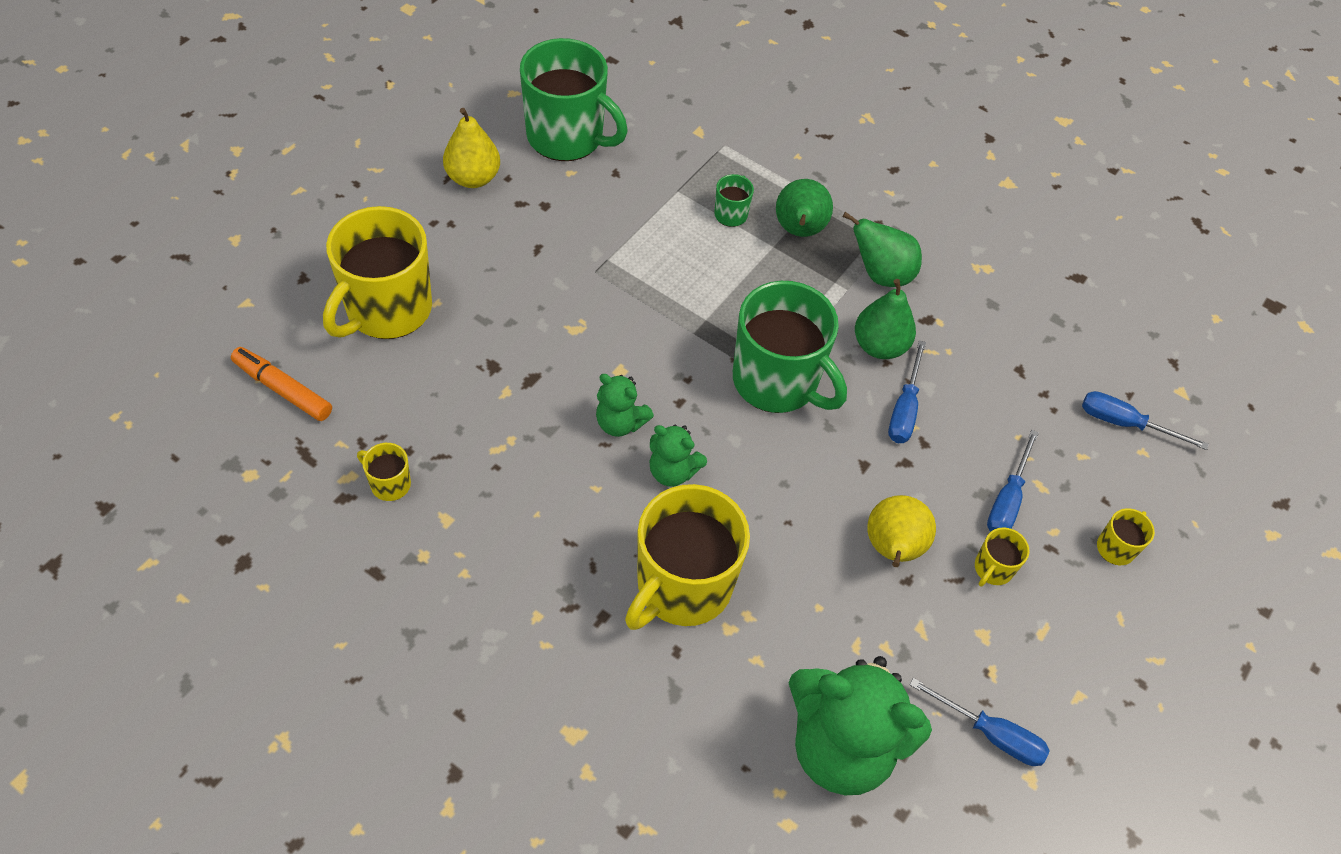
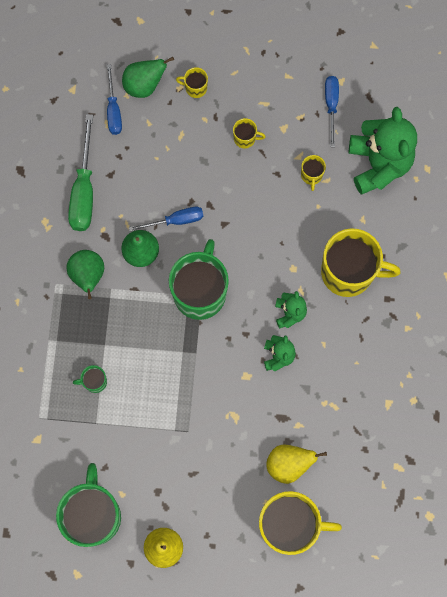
camera: 115 degrees left, 20 degrees up
orange marker [231,347,332,421] -> none
yellow mug [357,443,411,501] -> yellow mug moved to [301,155,326,191]
green pear [776,179,833,237] -> green pear moved to [122,57,174,98]
yellow pear [868,495,936,567] -> yellow pear moved to [266,444,327,484]
blue screwdriver [987,430,1039,532] -> none
none -> green screwdriver [68,114,93,231]

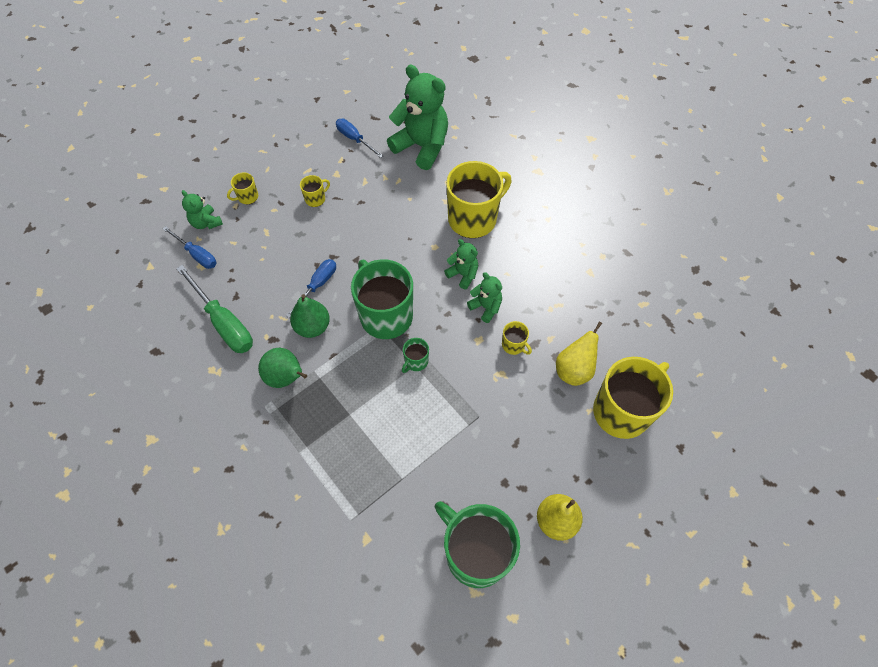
camera: 45 degrees left, 15 degrees down
green mug [73,365,107,393] -> green mug moved to [402,338,429,373]
green pear [122,57,174,98] -> green teddy bear [182,190,223,229]
yellow mug [301,155,326,191] -> yellow mug moved to [502,321,532,355]

